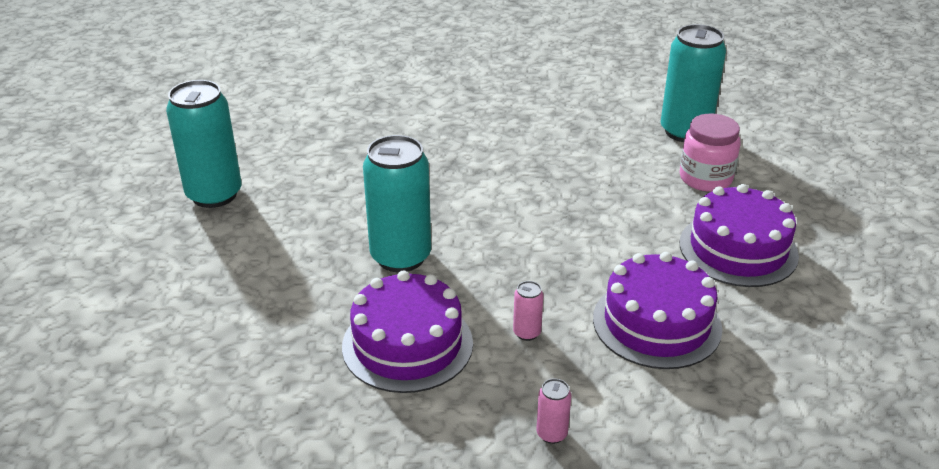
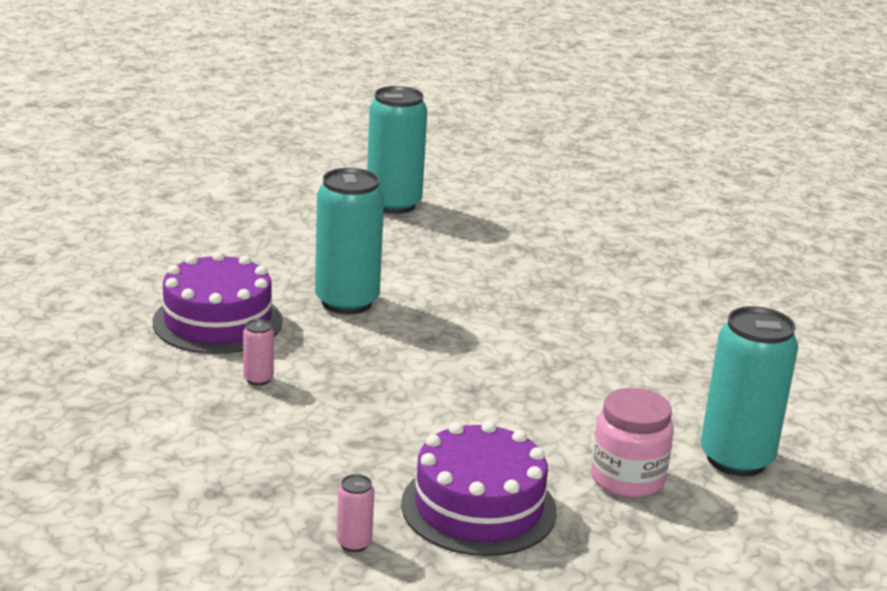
camera: 70 degrees right, 10 degrees down
pink can [536,379,571,444] -> pink can moved to [337,474,374,552]
purple cake [593,252,722,369] -> none

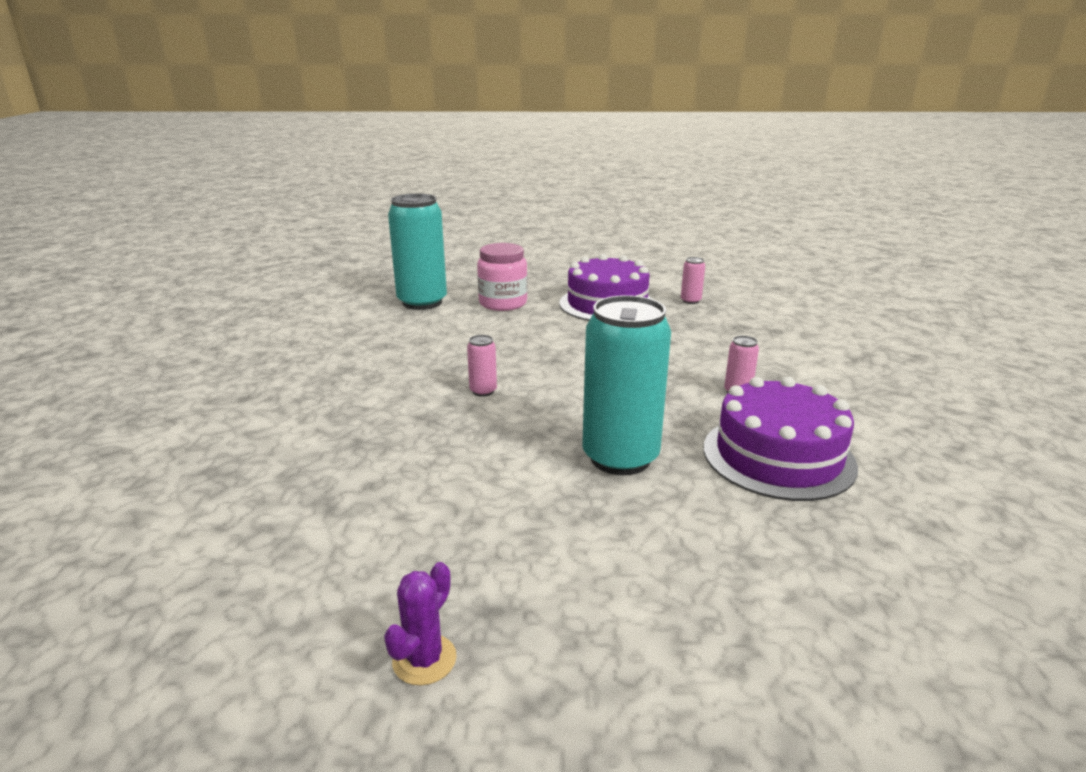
camera: 155 degrees left, 0 degrees up
turquoise can [367,86,427,214] -> purple cactus [384,562,457,686]
none -> pink can [467,335,497,397]

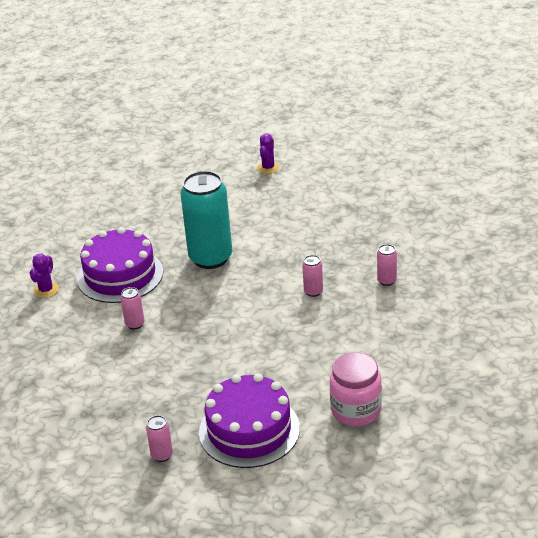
camera: 170 degrees right, 10 degrees up
turquoise can [388,194,447,310] -> none
none -> purple cactus [30,254,59,298]
none -> pink can [377,244,397,286]

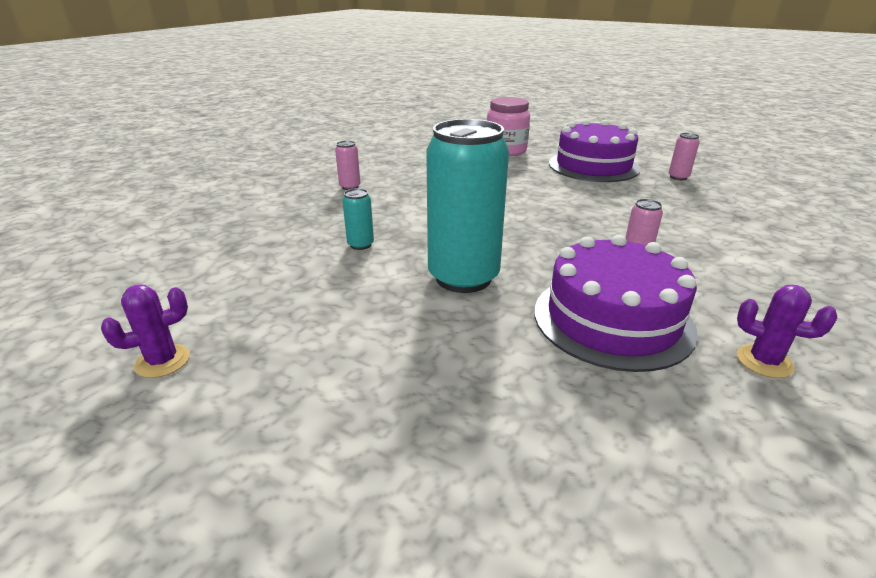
camera: 140 degrees left, 5 degrees down
purple cactus [30,254,59,298] -> purple cactus turned 60 degrees clockwise [737,285,837,378]
pink can [302,255,323,297] -> none
none -> turquoise can [342,188,374,250]

